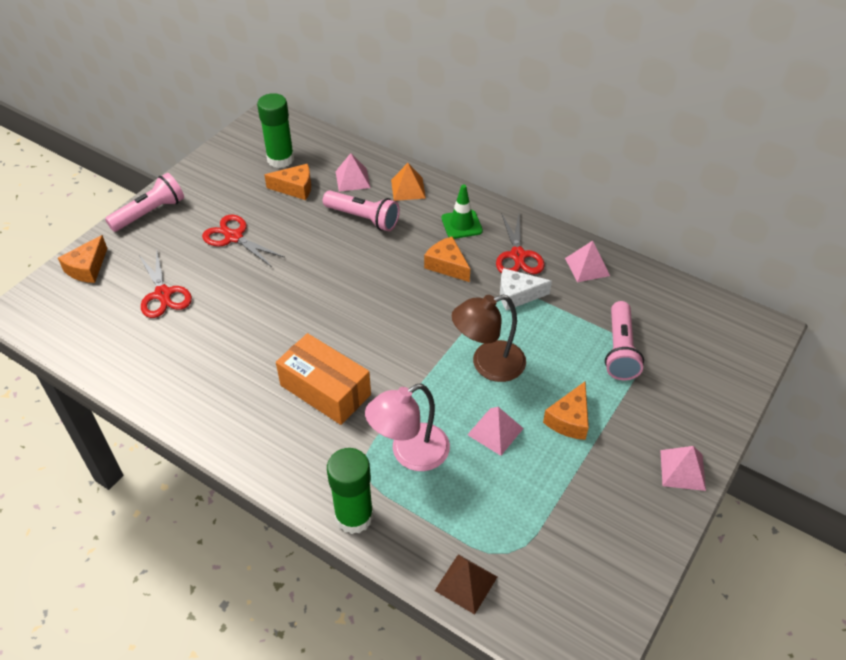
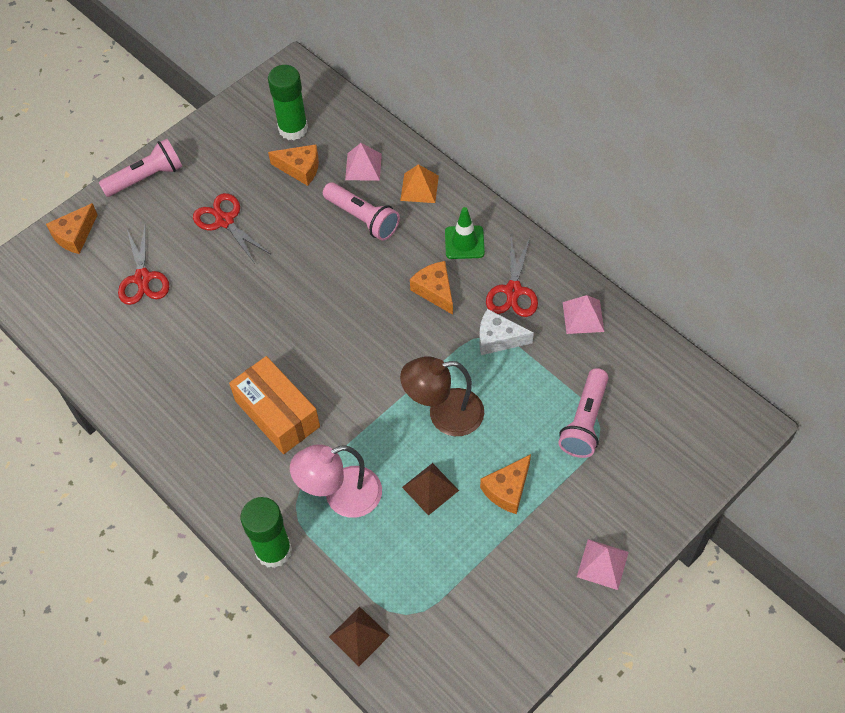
camera: 15 degrees right, 10 degrees up
pink pyramid [467,407,524,456] -> brown pyramid [402,463,459,516]

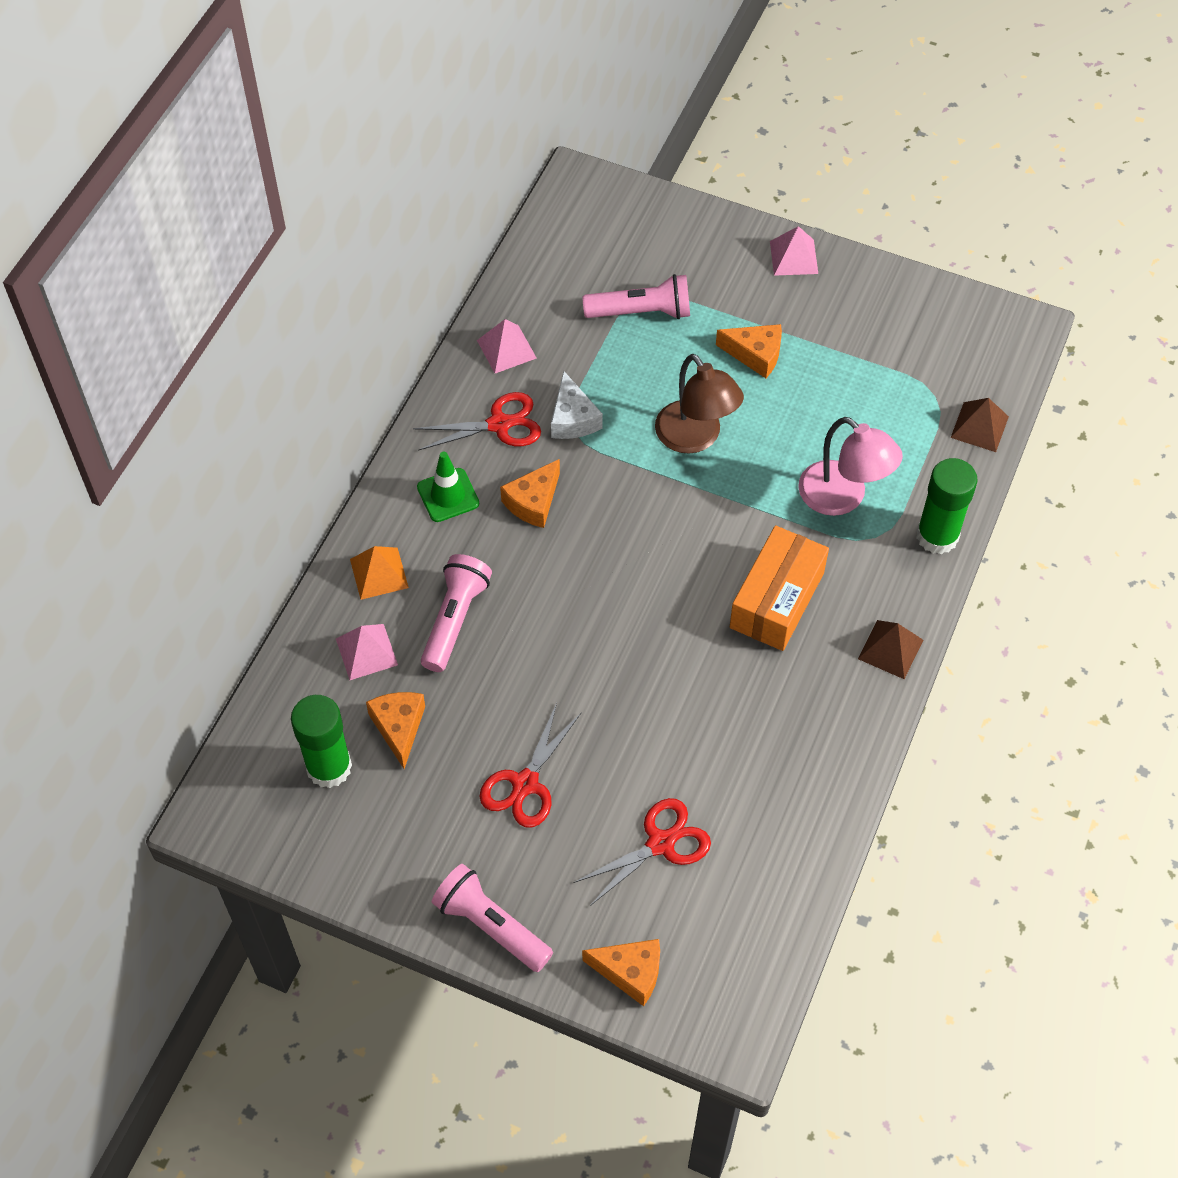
camera: 115 degrees left, 0 degrees up
brown pyramid [402,463,459,516] -> brown pyramid moved to [858,620,923,679]

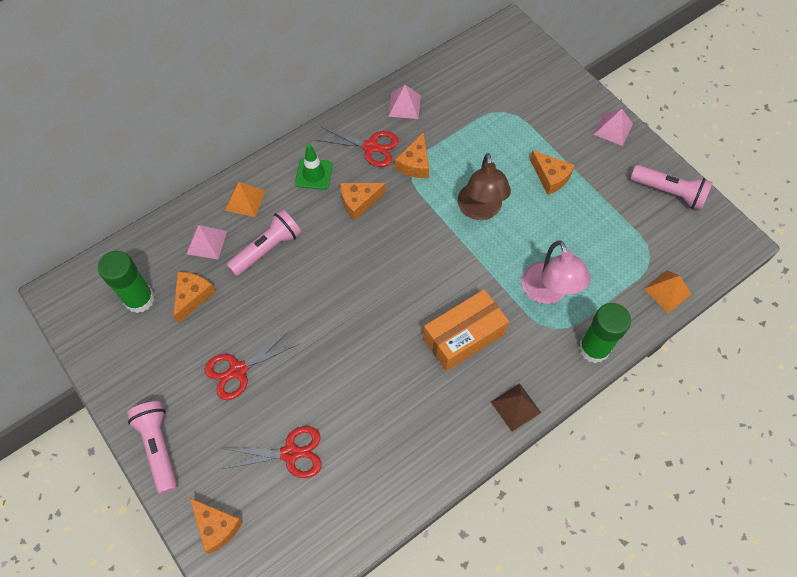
camera: 30 degrees right, 5 degrees up
white cheese [551,371,603,439] -> orange cheese [395,132,429,178]
pink flashlight [582,274,690,319] -> pink flashlight moved to [630,165,713,210]
brown pyramid [951,398,1009,452] -> orange pyramid [644,270,692,313]

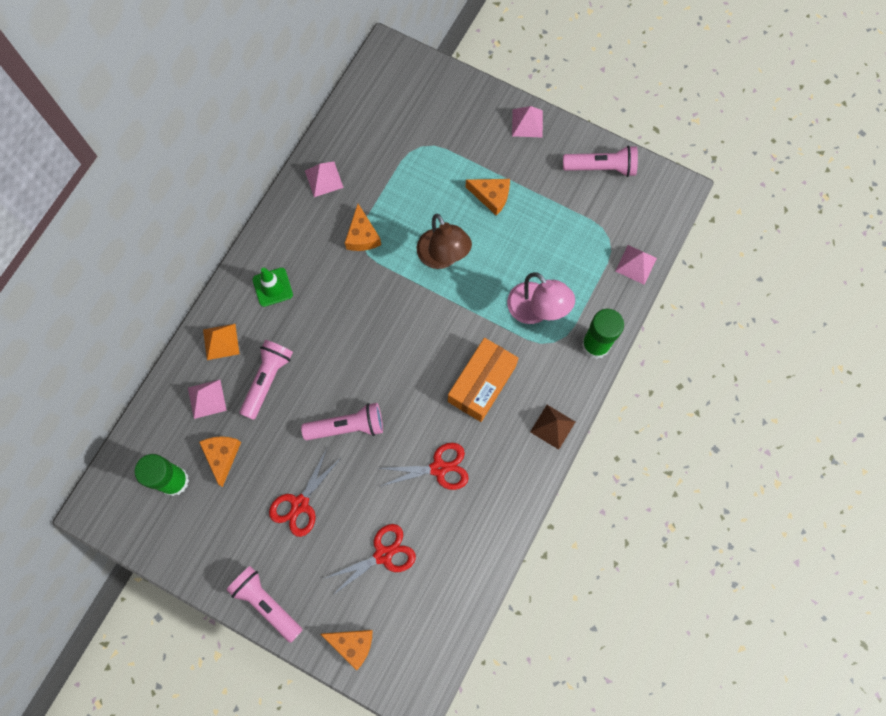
camera: 25 degrees left, 10 degrees up
red scissors [315,126,399,167] -> red scissors moved to [378,443,469,490]
orange cheese [340,183,386,220] -> none
orange pyramid [644,270,692,313] -> pink pyramid [615,245,657,285]
none -> pink flashlight [301,403,383,440]

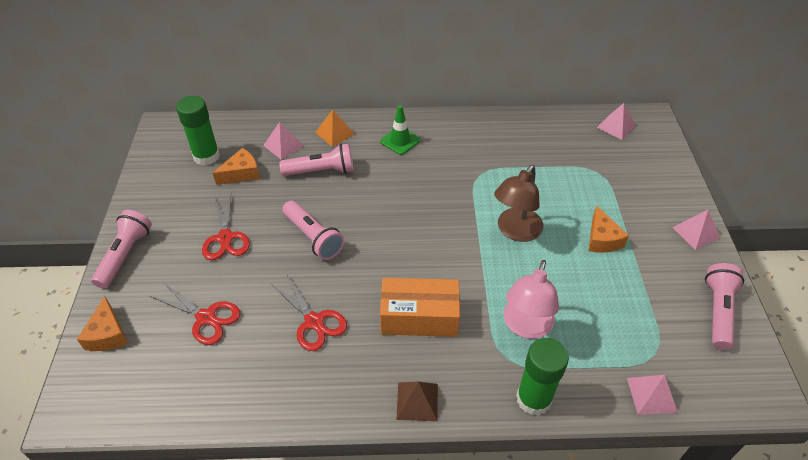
camera: 60 degrees right, 25 degrees down
red scissors [269,449,342,537] -> red scissors turned 105 degrees counterclockwise [202,194,250,260]
pink pyramid [305,161,344,197] -> pink pyramid moved to [597,103,636,140]
orange cheese [345,204,381,251] -> none
pink flashlight [563,145,638,177] -> pink flashlight turned 135 degrees counterclockwise [705,263,744,350]

